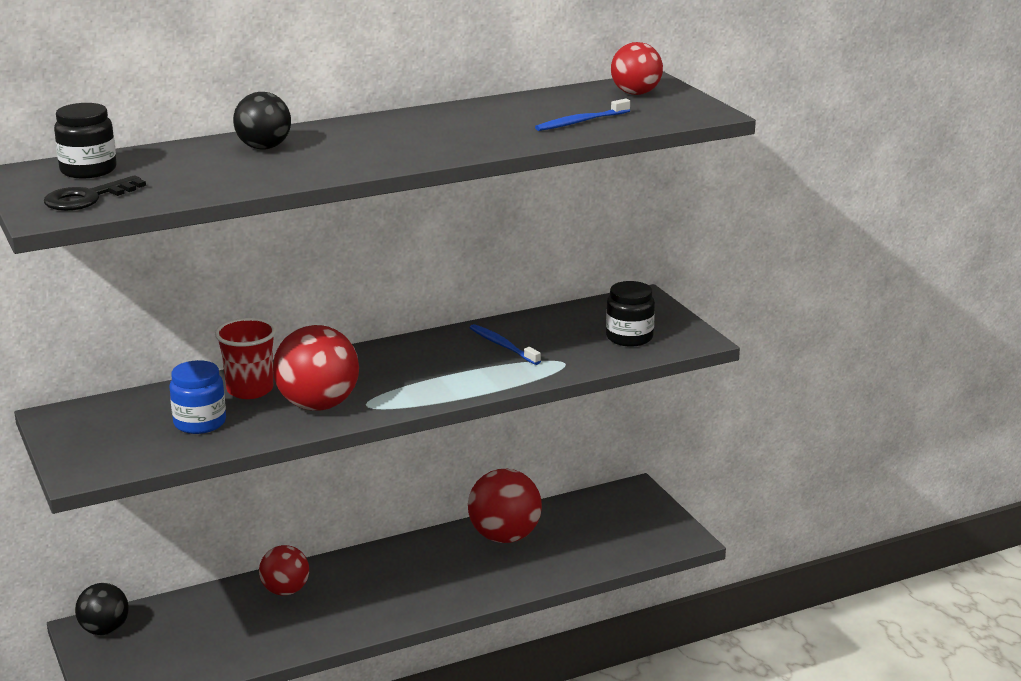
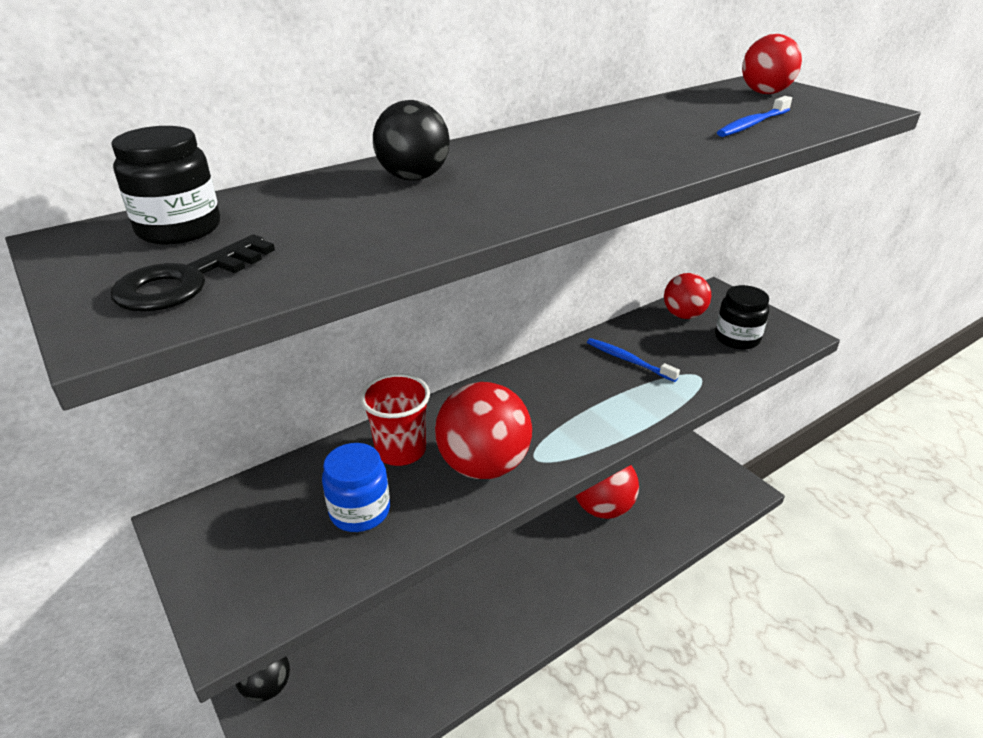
camera: 10 degrees left, 10 degrees up
red ball [259,545,309,596] -> red ball moved to [664,273,711,319]

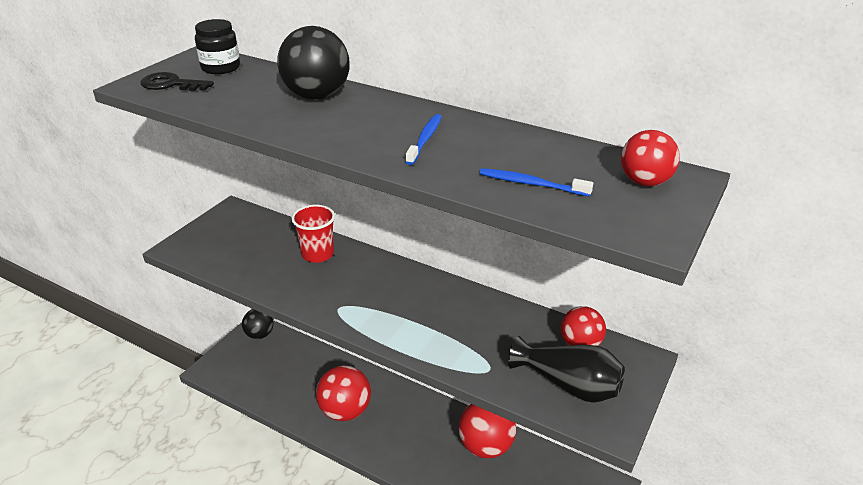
camera: 65 degrees right, 0 degrees up
blue jar [322,443,390,532] -> none
black ball [373,100,450,181] -> black ball [277,26,350,100], size x1.56
red ball [435,382,532,479] -> red ball moved to [316,365,371,421]
blue toothbrush [587,338,680,382] -> blue toothbrush moved to [406,114,442,165]
black jar [715,285,769,350] -> black vase [508,336,625,403]

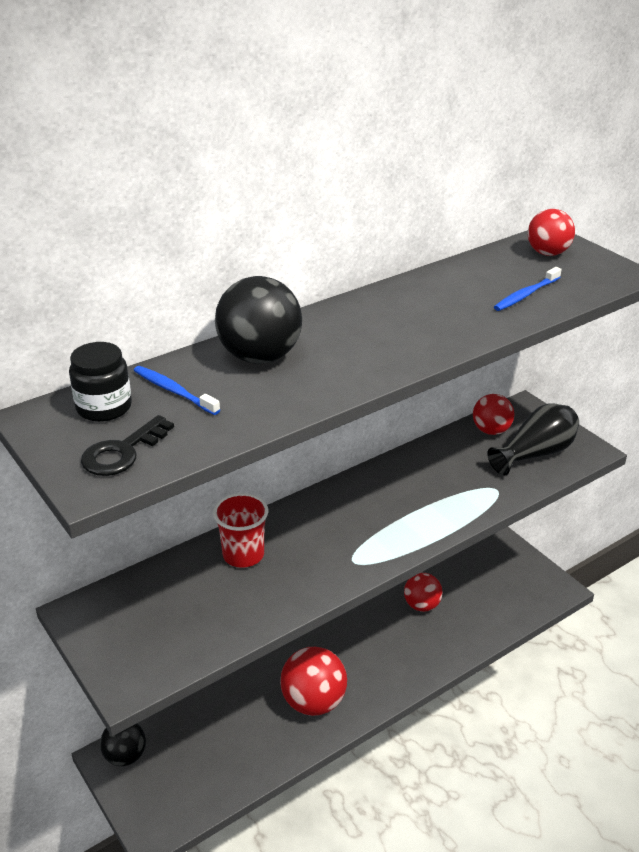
camera: 65 degrees left, 0 degrees up
blue toothbrush [406,114,442,165] -> blue toothbrush moved to [133,366,220,415]
red ball [459,404,516,458] -> red ball [404,573,442,612], size x0.64

